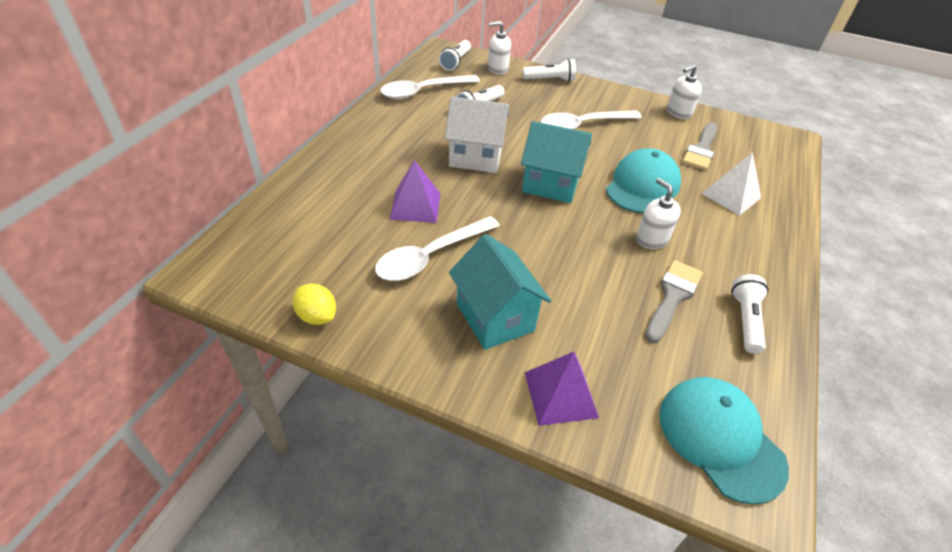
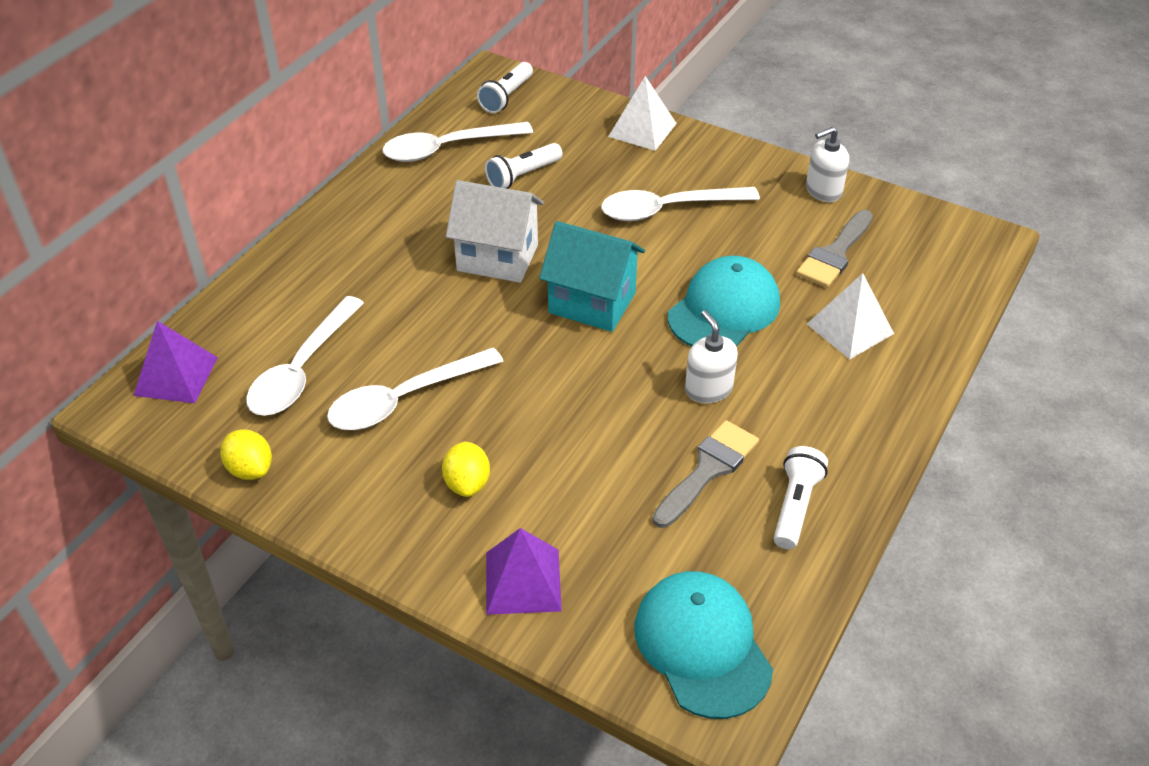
camera: 10 degrees right, 0 degrees up
purple pyramid [390,160,440,223] -> purple pyramid moved to [133,321,218,403]
turquoise house [449,234,551,350] -> yellow lemon [442,441,490,497]
white soap dispenser [488,21,511,75] -> none
white flashlight [523,58,576,82] -> white pyramid [608,76,677,151]
none -> white spoon [246,296,364,416]

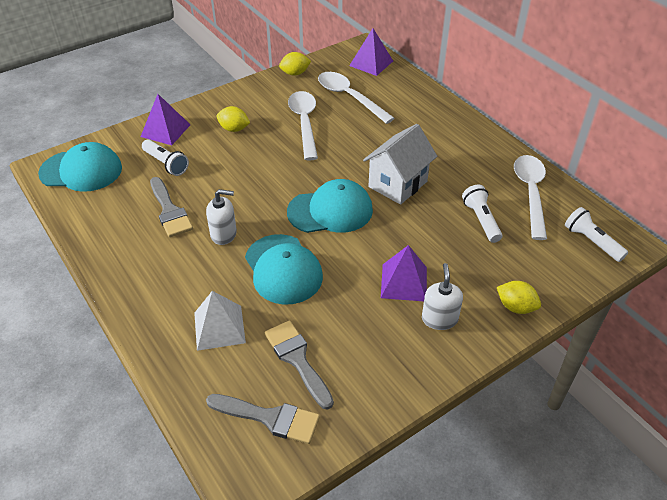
camera: 115 degrees right, 0 degrees up
turquoise house [539,221,645,332] -> turquoise cap [287,179,373,233]
white spoon [601,187,760,221] -> purple pyramid [381,245,427,301]
white pyramid [608,76,677,151] -> yellow lemon [497,281,541,314]
white flashlight [774,446,828,549] -> white flashlight moved to [142,139,189,176]
white soap dispenser [806,127,849,202] -> white soap dispenser moved to [422,263,463,330]
none -> grey brush [206,394,320,444]

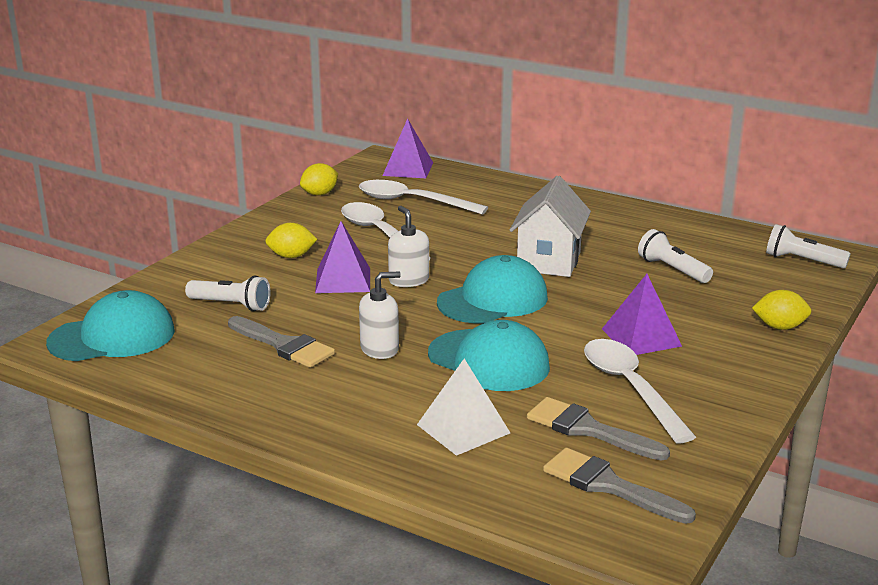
camera: 25 degrees left, 20 degrees down
purple pyramid [141,94,190,145] -> purple pyramid moved to [315,221,370,293]
grey brush [206,394,320,444] -> grey brush turned 135 degrees counterclockwise [543,448,696,524]
white soap dispenser [422,263,463,330] -> white soap dispenser moved to [388,206,429,287]
white spoon [514,155,547,240] -> white spoon moved to [584,339,696,443]

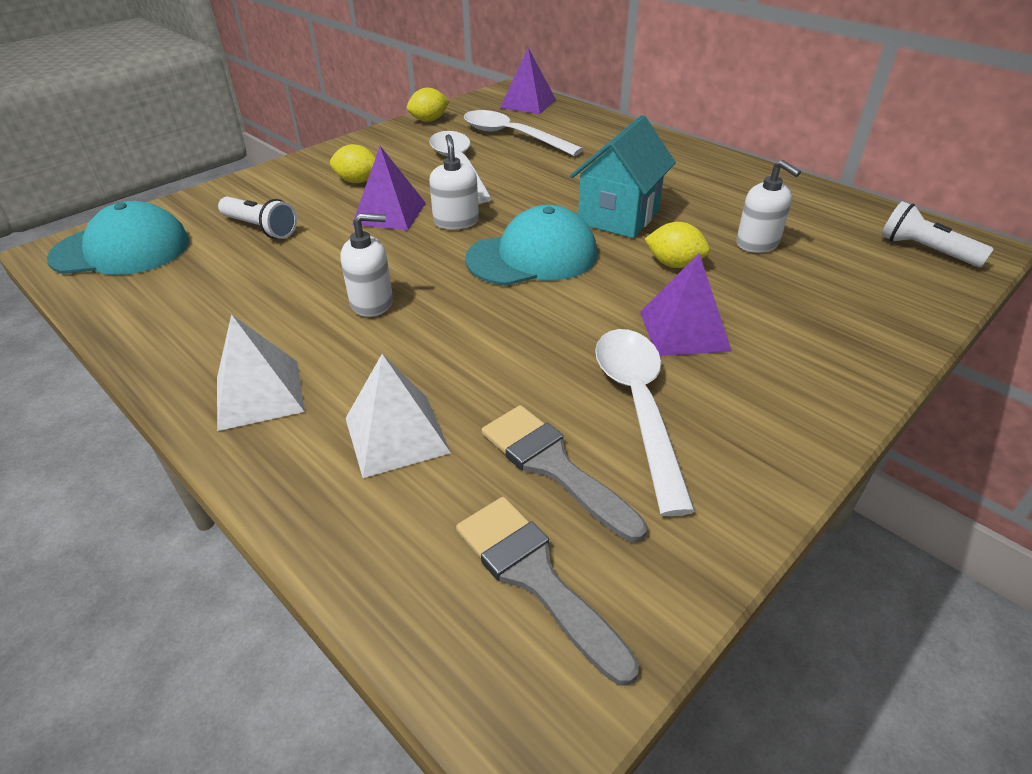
camera: 15 degrees right, 15 degrees up
grey brush [228,316,335,368] -> none
turquoise cap [428,320,550,391] -> none
white house [510,176,591,277] -> turquoise house [570,115,676,238]
white flashlight [638,229,713,283] -> white soap dispenser [736,160,801,253]
yellow lemon [752,290,811,330] -> yellow lemon moved to [645,222,710,268]
none -> white pyramid [217,314,305,431]

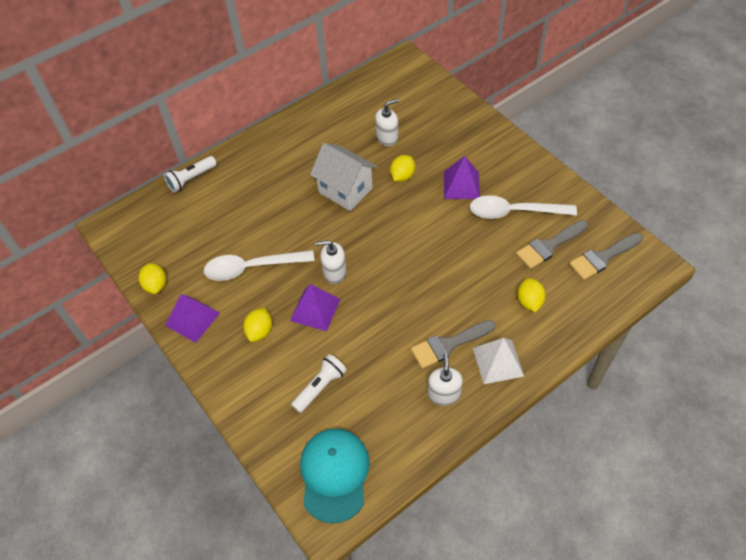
camera: 80 degrees left, 15 degrees up
white soap dispenser [340,213,393,317] -> white soap dispenser moved to [428,353,463,406]
white pyramid [345,354,451,478] -> yellow lemon [517,278,546,312]
white spoon [464,110,583,156] -> none
turquoise cap [465,205,597,286] -> none
purple pyramid [500,48,556,114] -> purple pyramid moved to [165,294,220,343]
turquoise house [570,115,676,238] -> white house [310,143,377,211]
white flashlight [881,201,994,267] -> white flashlight moved to [164,156,217,193]
none -> grey brush [411,320,495,369]

